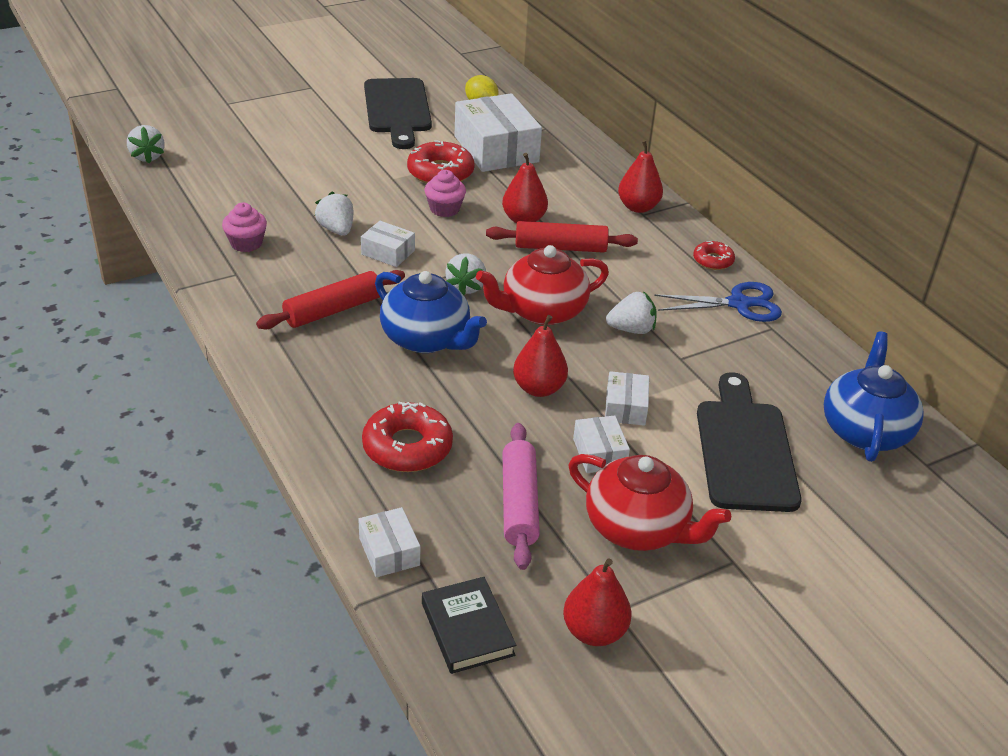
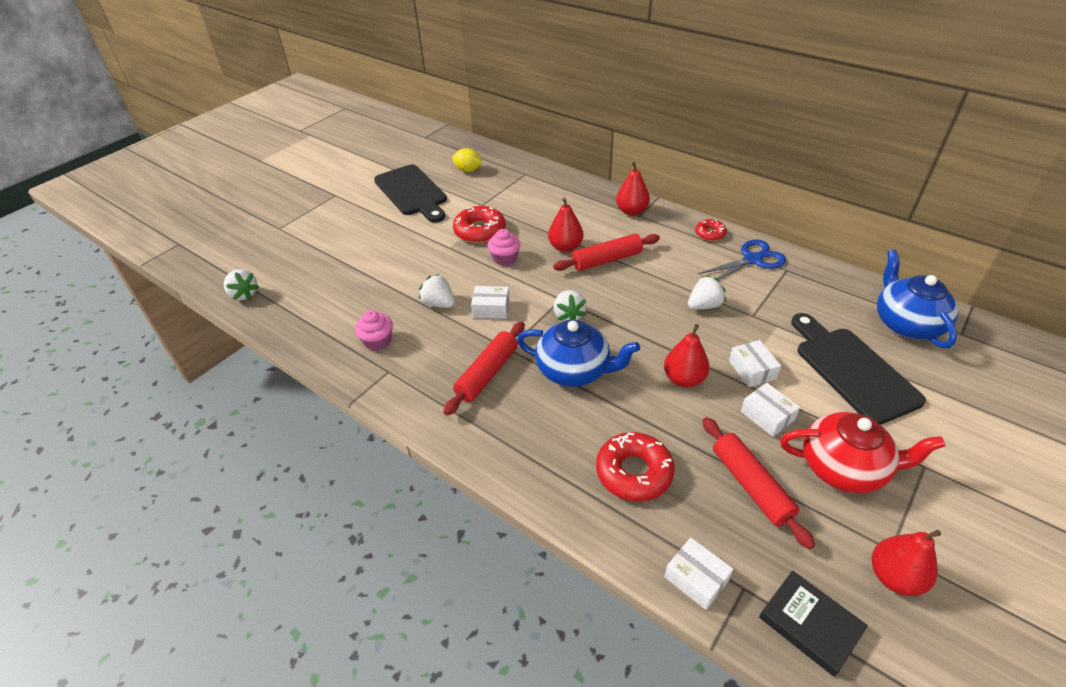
camera: 20 degrees left, 5 degrees up
white box [455,93,542,172] -> none
red teapot [476,245,609,325] -> none
pink rolling pin [502,423,540,570] -> red rolling pin [702,417,815,549]

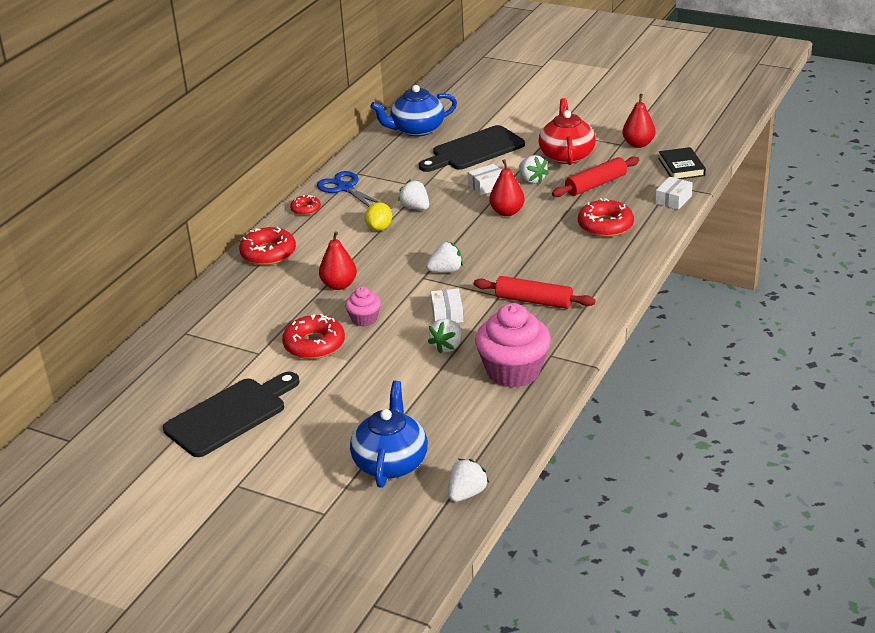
camera: 100 degrees left, 10 degrees down
pink cupcake [355,310,393,351] -> pink cupcake [475,303,551,388], size x1.96
yellow lemon [452,148,483,172] -> yellow lemon moved to [365,202,392,231]
blue teapot [517,320,640,387] -> blue teapot moved to [350,381,428,488]
red rolling pin [553,234,660,271] -> none
red pear [616,162,650,216] -> red donut [239,227,296,265]
white box [741,383,800,437] -> white strawberry [519,155,549,184]
black book [759,571,868,677] -> black book turned 45 degrees counterclockwise [658,147,706,179]

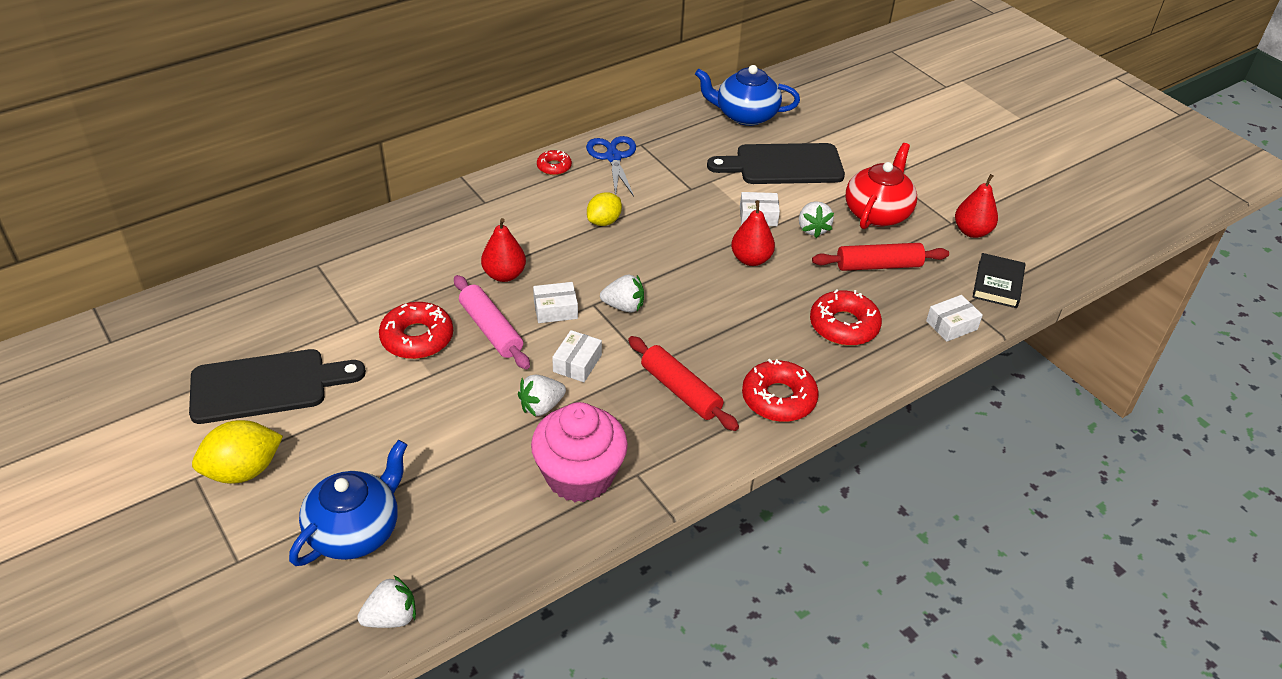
camera: 25 degrees right, 10 degrees up
red donut [239,227,296,265] -> red donut moved to [742,359,819,422]
pink cupcake [345,286,381,327] -> pink rolling pin [454,275,530,369]
white strawberry [398,180,429,210] -> none
none -> yellow lemon [192,420,283,484]
none -> white box [533,282,578,323]

